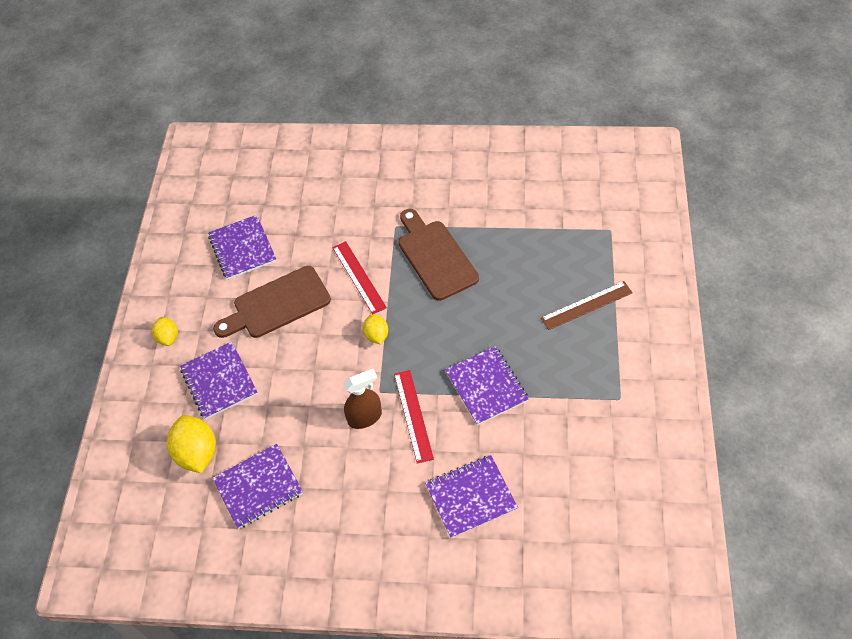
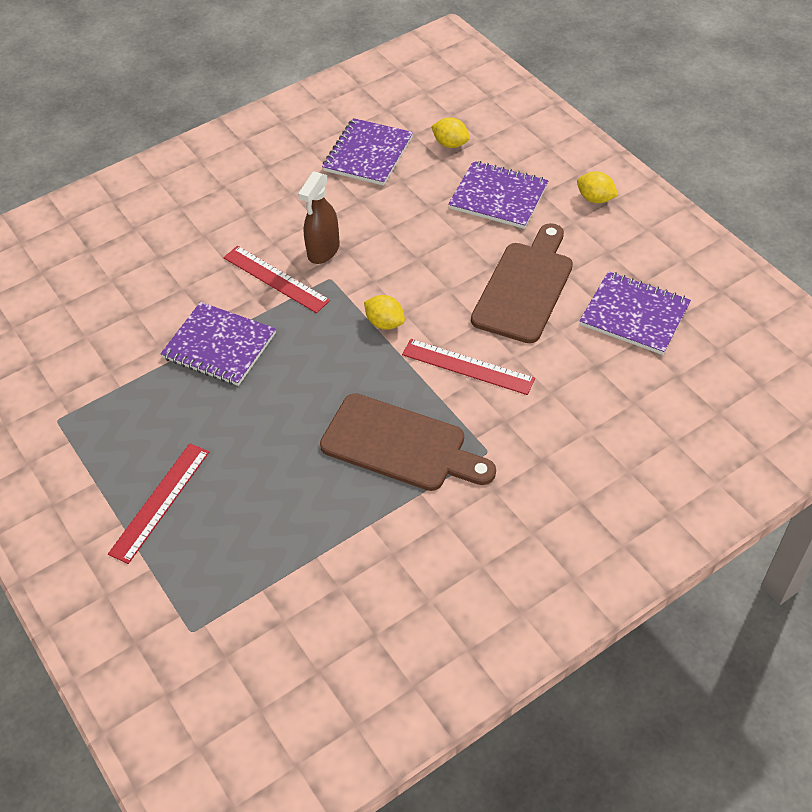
camera: 140 degrees right, 5 degrees down
yellow lemon [167,415,216,473] -> yellow lemon [431,117,470,148], size x0.57
purple notebook [425,455,518,538] -> none
brown ruler [541,281,633,330] -> red ruler [108,443,209,564]

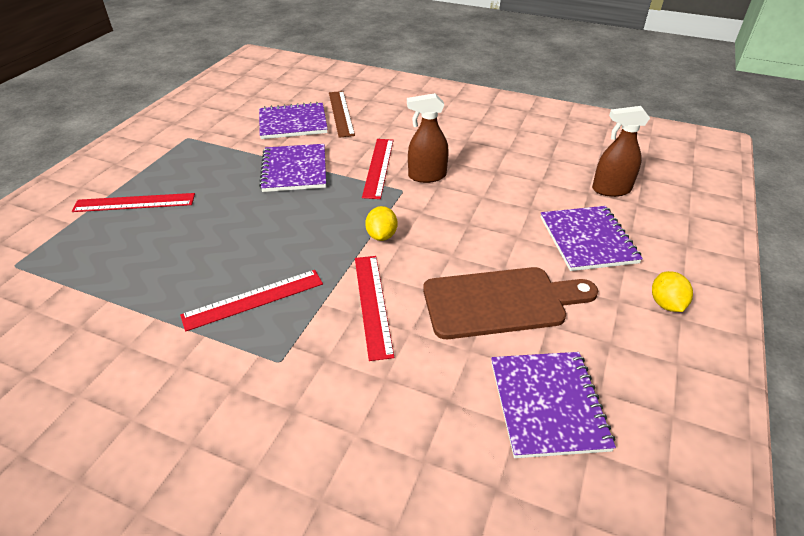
camera: 55 degrees right, 10 degrees down
brown cutting board [320,393,496,491] -> red ruler [180,270,323,331]
purple notebook [322,118,413,186] -> purple notebook moved to [259,102,328,139]
yellow lemon [431,117,470,148] -> brown spray bottle [592,106,650,197]
none -> brown ruler [329,91,355,138]

